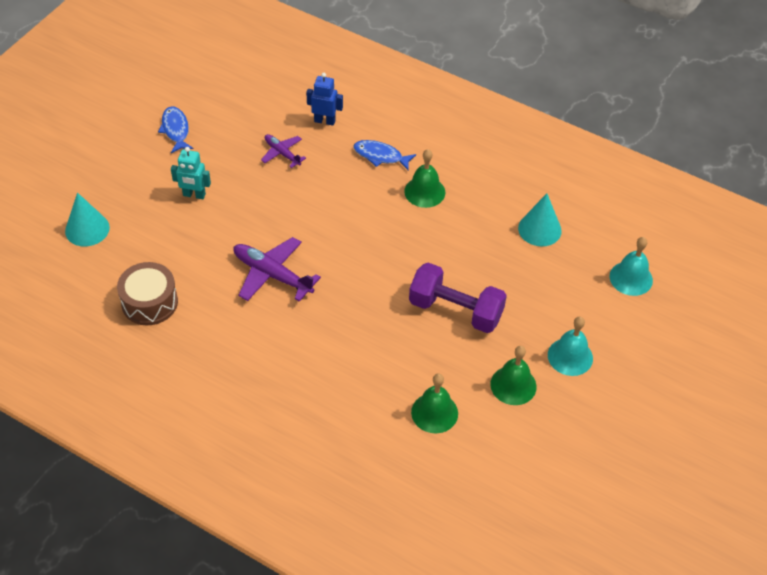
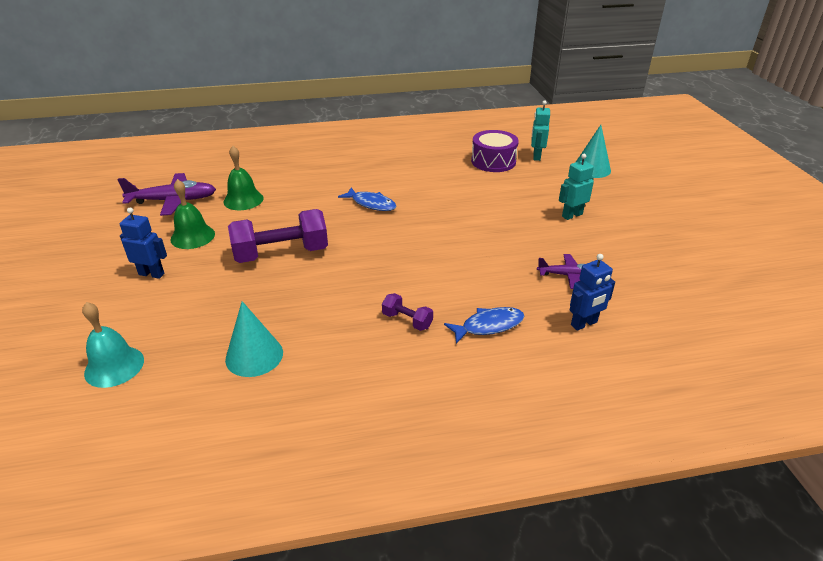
camera: 140 degrees right, 15 degrees down
brown drum [117,262,178,325] -> purple drum [471,130,519,172]
blue fish [158,107,194,153] -> blue fish moved to [338,188,396,211]
purple plane [234,237,321,302] -> purple plane moved to [117,173,216,216]
green bell [404,149,445,208] -> purple dumbbell [382,293,433,331]
turquoise bell [548,316,593,376] -> blue robot [120,208,167,279]
none -> turquoise robot [531,101,550,161]

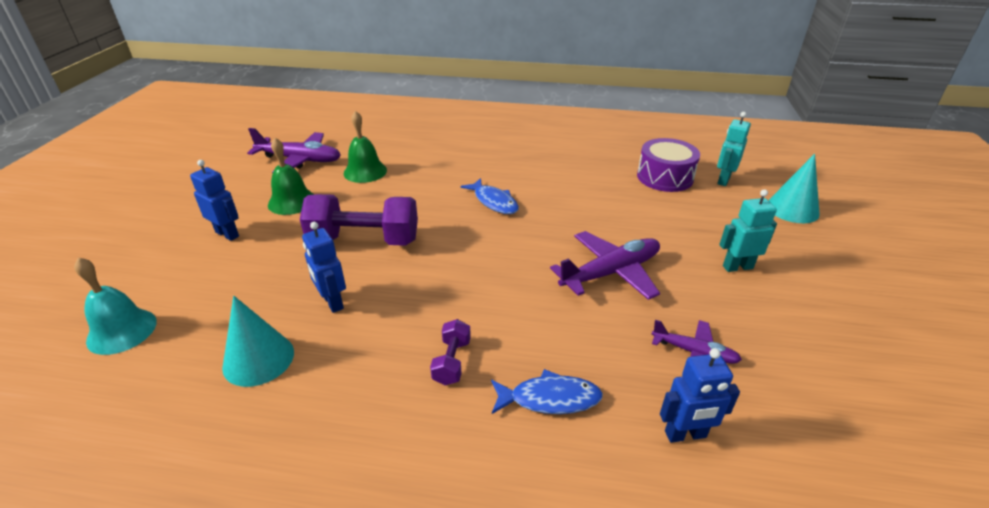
camera: 20 degrees right, 0 degrees up
purple dumbbell [382,293,433,331] -> purple dumbbell turned 45 degrees clockwise [430,319,471,385]
none -> blue robot [302,222,346,313]
none -> purple plane [550,231,660,300]

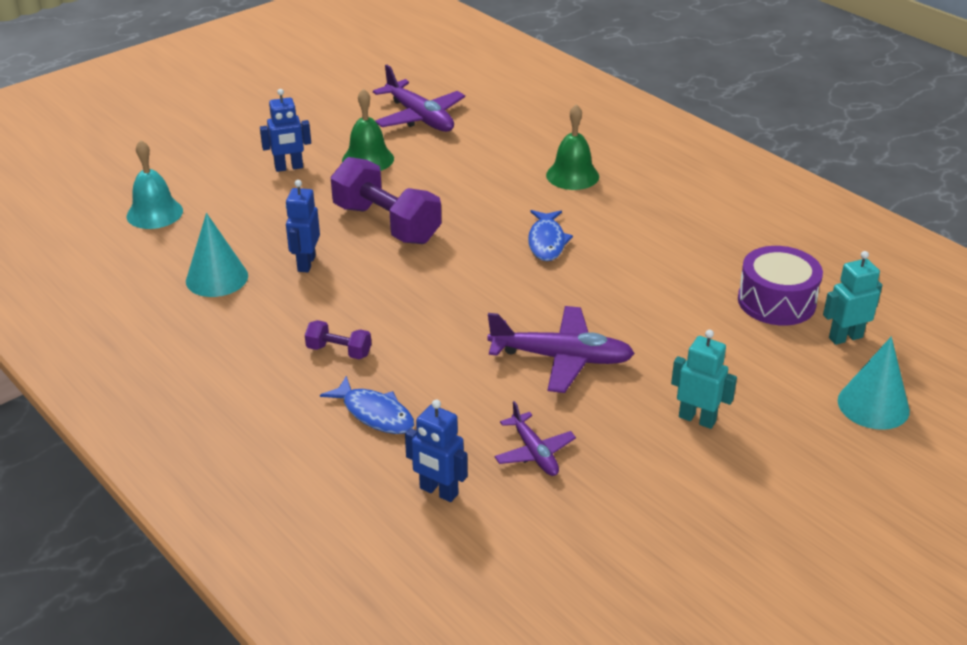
camera: 40 degrees right, 0 degrees up
blue robot [190,160,239,241] -> blue robot turned 90 degrees clockwise [260,89,311,172]
green bell [344,111,387,183] -> green bell moved to [546,104,599,190]
purple dumbbell [430,319,471,385] -> purple dumbbell turned 60 degrees clockwise [305,320,371,359]

